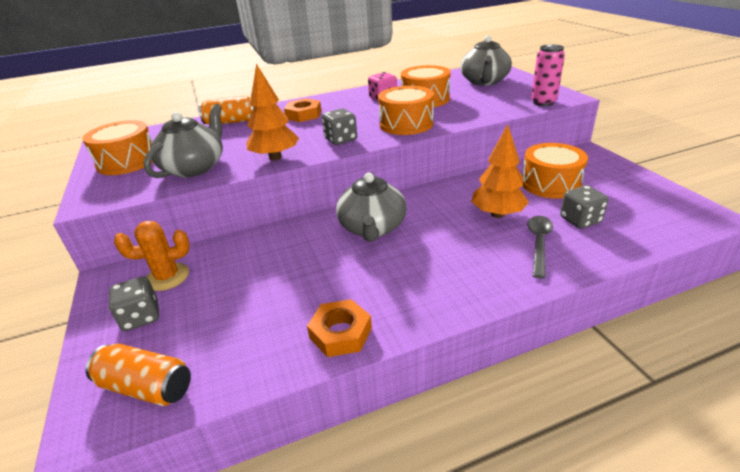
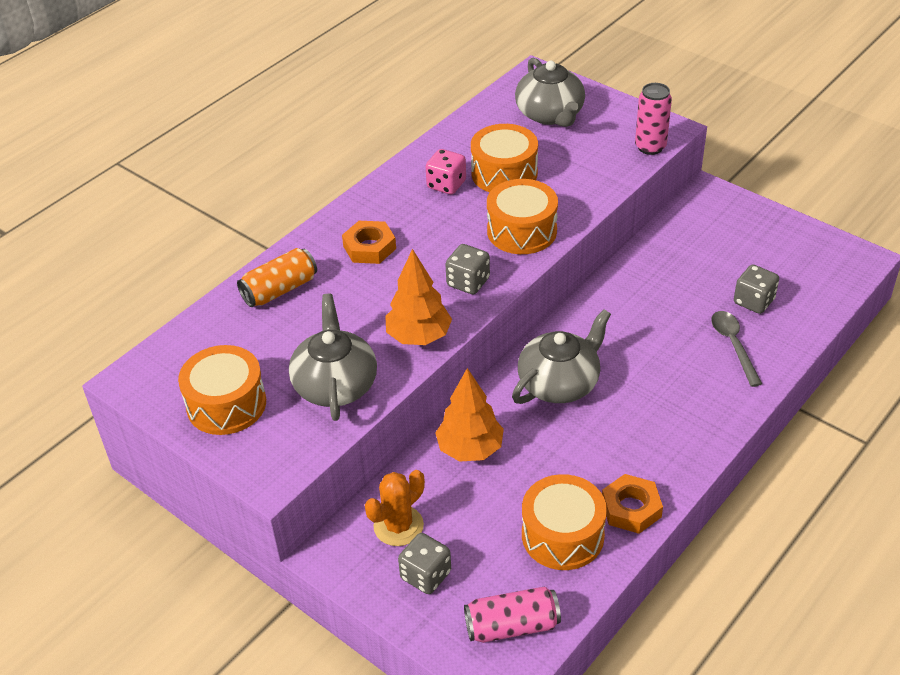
camera: 30 degrees left, 10 degrees up
orange can [86,344,191,406] -> pink can [464,586,561,643]
grey teapot [336,172,407,242] -> grey teapot turned 105 degrees counterclockwise [512,309,611,404]
orange tree [471,124,529,218] -> orange tree moved to [435,368,504,462]
orange drum [522,143,588,199] -> orange drum moved to [522,474,607,570]

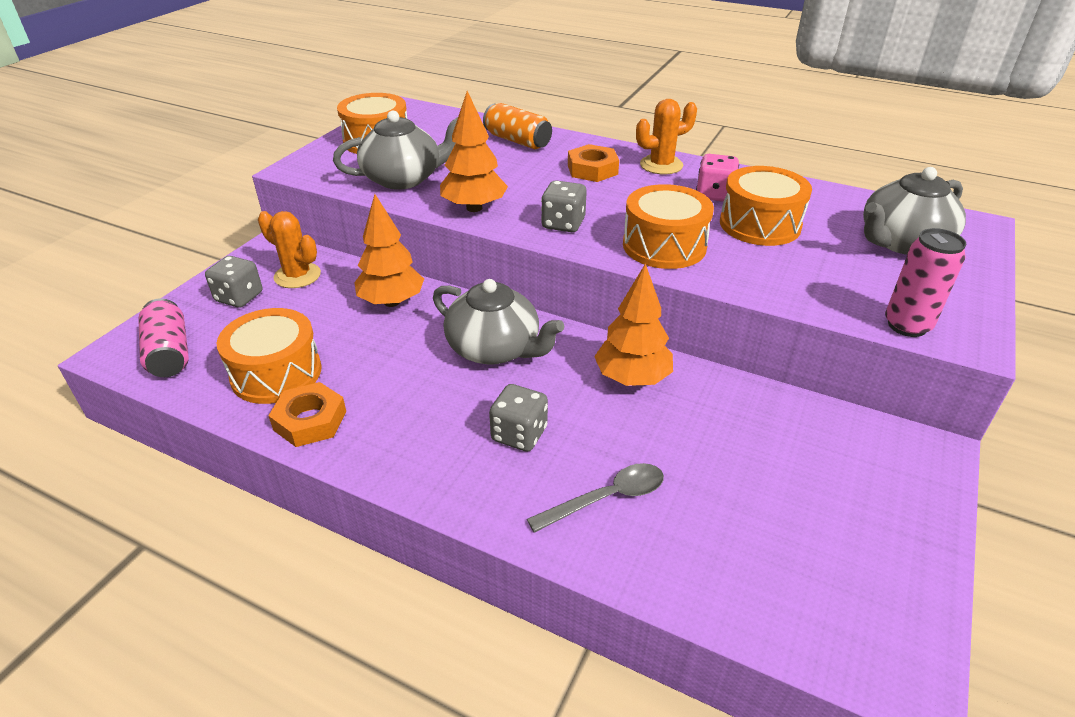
camera: 75 degrees right, 5 degrees down
grey dice [734,264,779,314] -> grey dice moved to [489,384,548,452]
none -> orange tree [594,263,673,386]
none -> orange cactus [636,99,697,174]

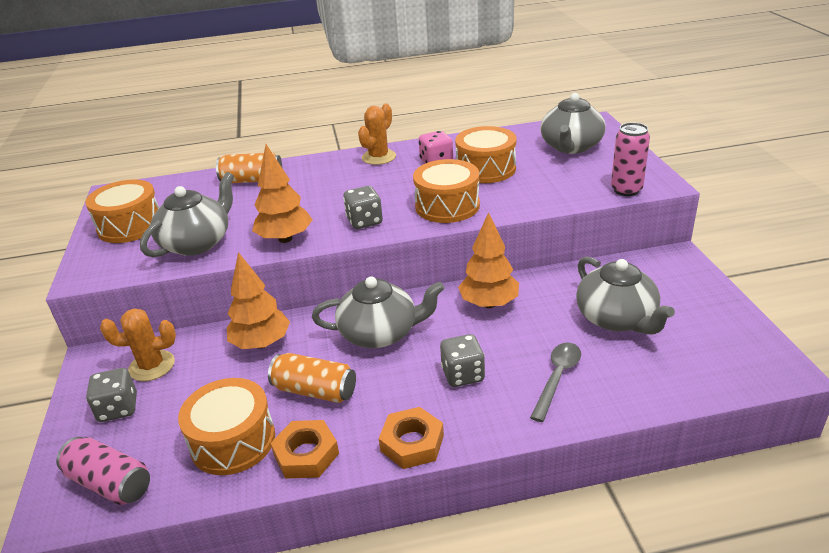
camera: 35 degrees left, 5 degrees down
orange nut [568,144,619,182] -> orange nut moved to [379,407,444,469]
none -> orange can [268,353,356,403]
none -> grey teapot [576,256,675,335]

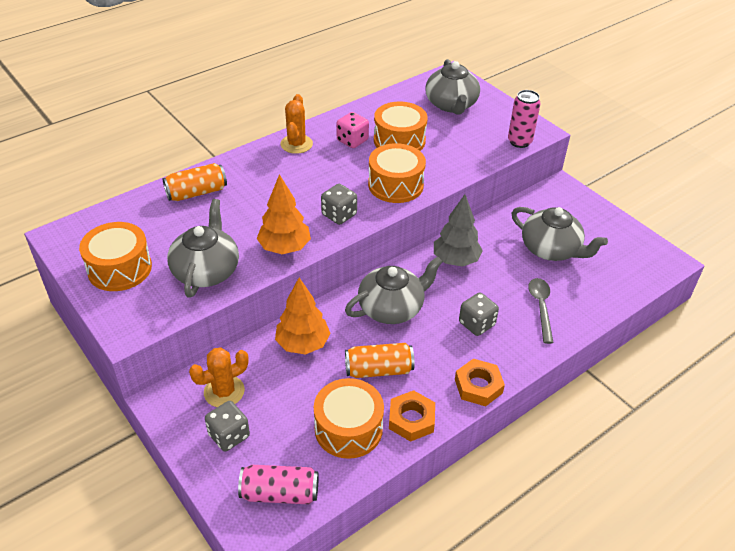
camera: 30 degrees left, 10 degrees up
orange tree [458,212,519,308] -> grey tree [434,194,483,267]

